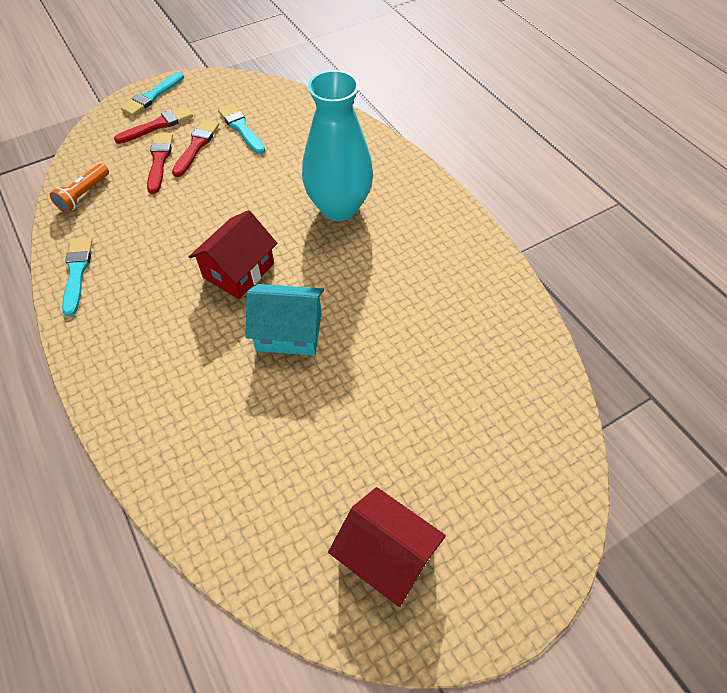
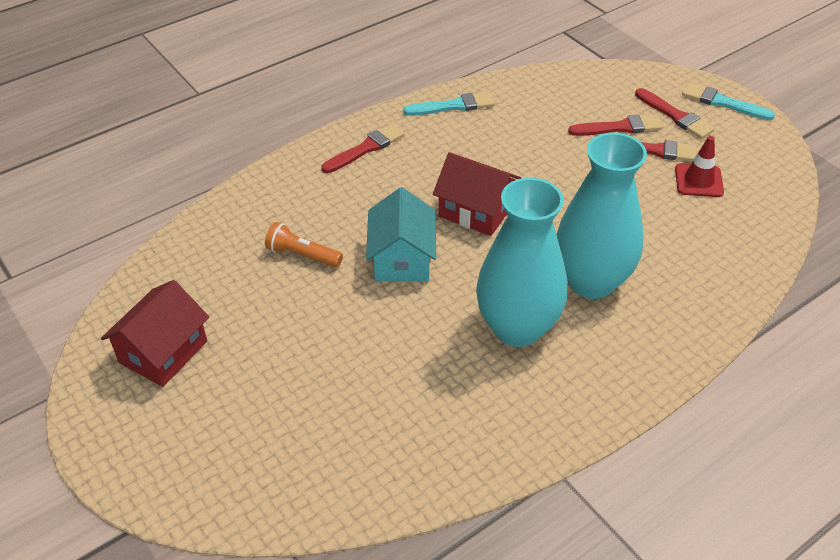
camera: 85 degrees right, 10 degrees down
orange flashlight [50,164,109,213] -> orange flashlight moved to [265,222,343,268]
turquoise brush [218,104,265,154] -> red traffic cone [675,136,724,197]
none -> red brush [321,124,405,173]
none -> turquoise vase [476,178,567,347]

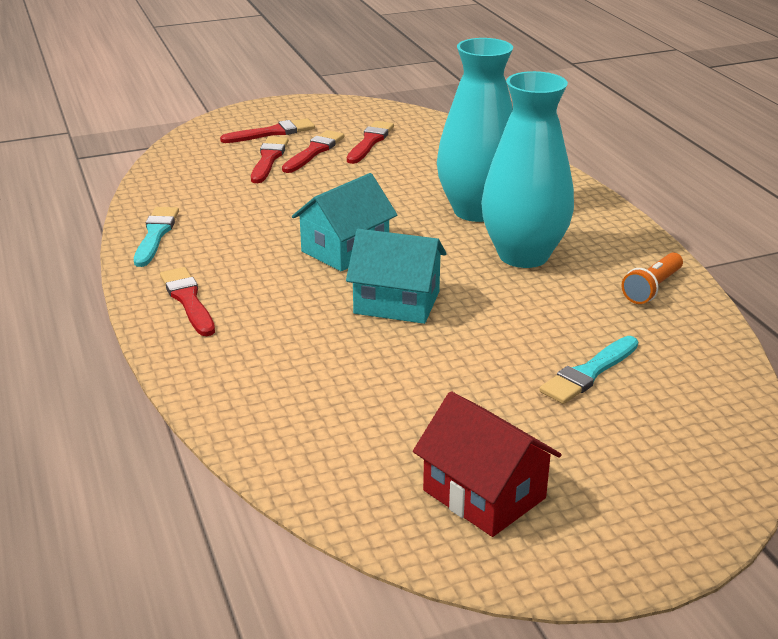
camera: 75 degrees left, 15 degrees down
orange flashlight [265,222,343,268] -> orange flashlight moved to [621,252,683,304]
red house [433,152,521,236] -> turquoise house [292,173,397,271]
red traffic cone [675,136,724,197] -> red brush [347,121,394,164]
turquoise brush [682,83,775,120] -> turquoise brush moved to [539,336,638,404]

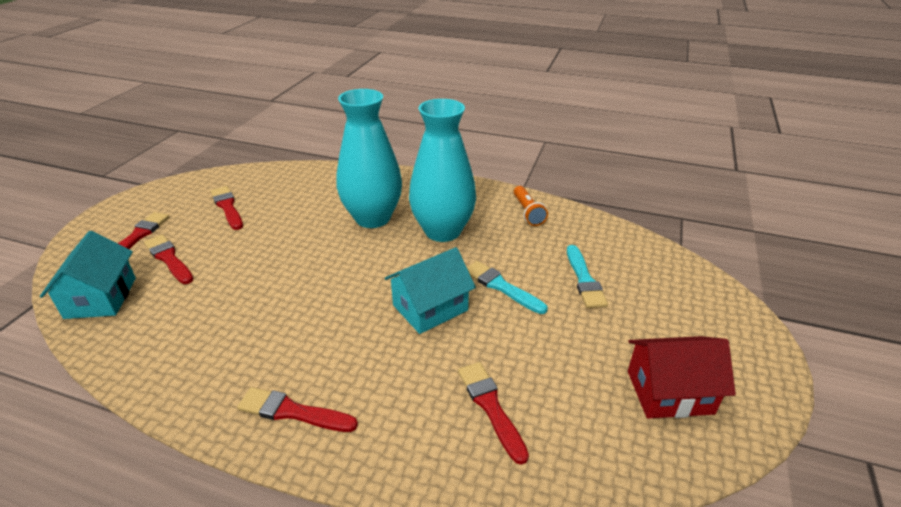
camera: 50 degrees left, 5 degrees up
turquoise brush [134,207,179,267] -> turquoise brush moved to [467,261,548,314]
red brush [282,130,345,173] -> red brush moved to [458,362,529,465]
turquoise house [292,173,397,271] -> turquoise house moved to [40,231,136,319]

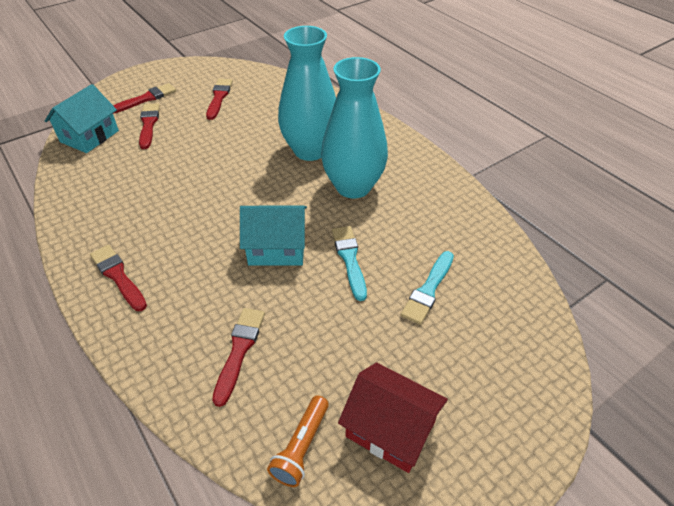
camera: 35 degrees right, 10 degrees up
orange flashlight [514,186,548,226] -> orange flashlight moved to [267,395,329,487]

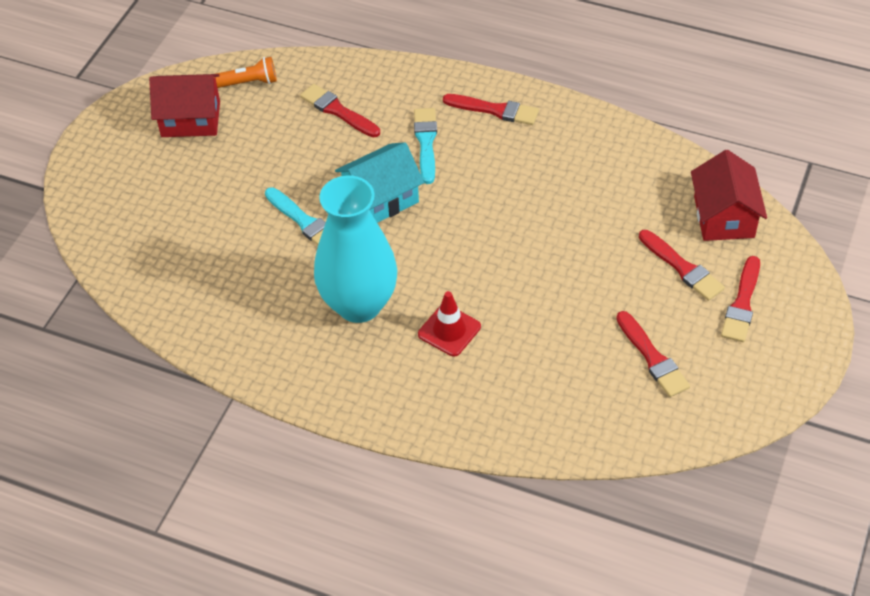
camera: 150 degrees right, 5 degrees up
turquoise house [45,84,119,153] -> red house [691,150,767,241]
red brush [212,308,265,407] -> red brush turned 150 degrees clockwise [300,84,380,138]
orange flashlight [267,395,329,487] -> orange flashlight turned 90 degrees clockwise [214,57,277,88]
turquoise vase [278,26,336,161] -> red traffic cone [418,291,481,357]
turquoise brush [401,251,454,325] -> turquoise brush moved to [414,108,437,184]

